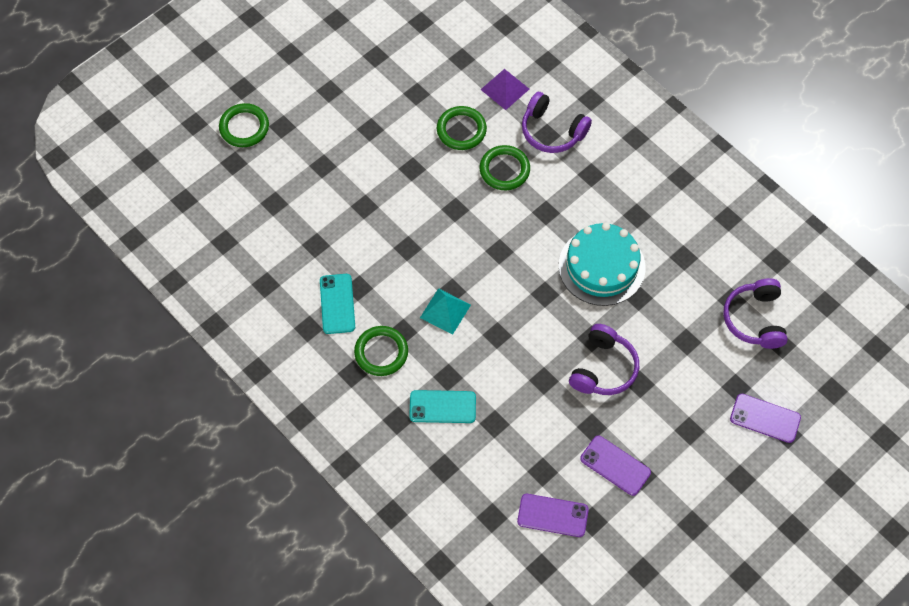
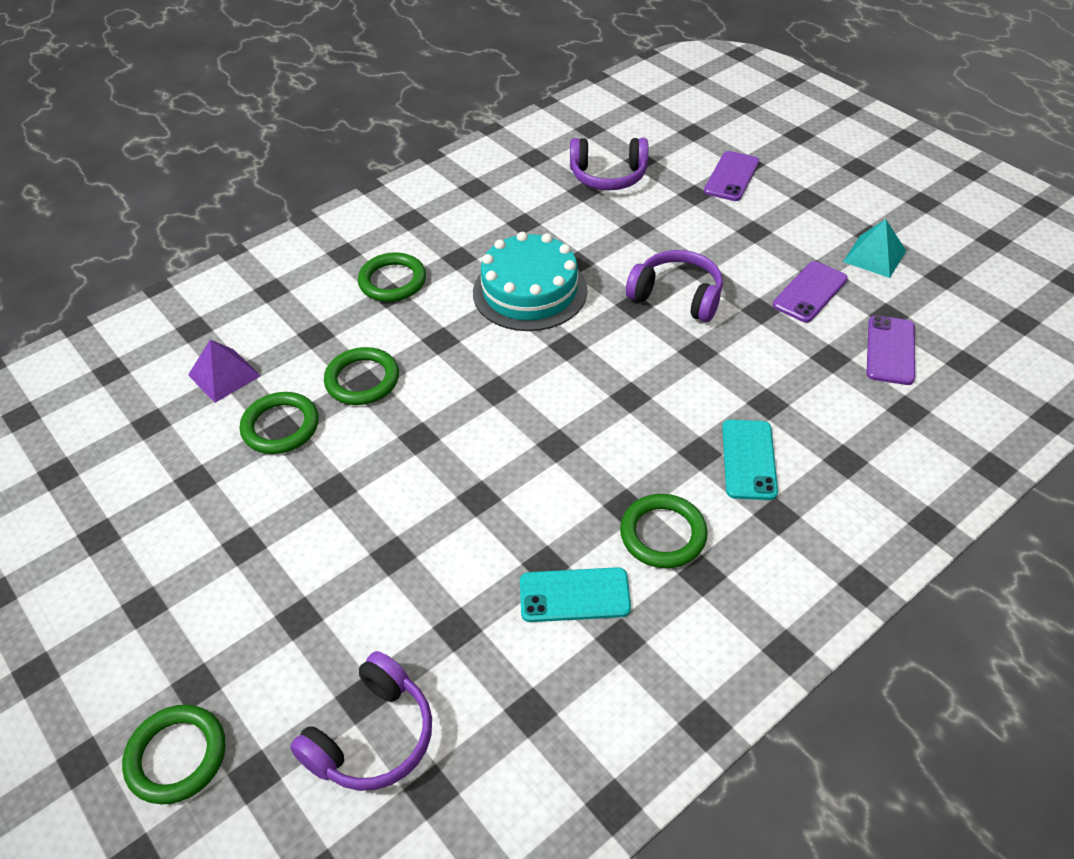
camera: 85 degrees left, 15 degrees down
turquoise pyramid [420,288,471,335] -> turquoise pyramid moved to [843,219,906,278]
purple headphones [522,92,592,153] -> purple headphones moved to [290,651,432,791]
none -> green ring [358,252,426,302]

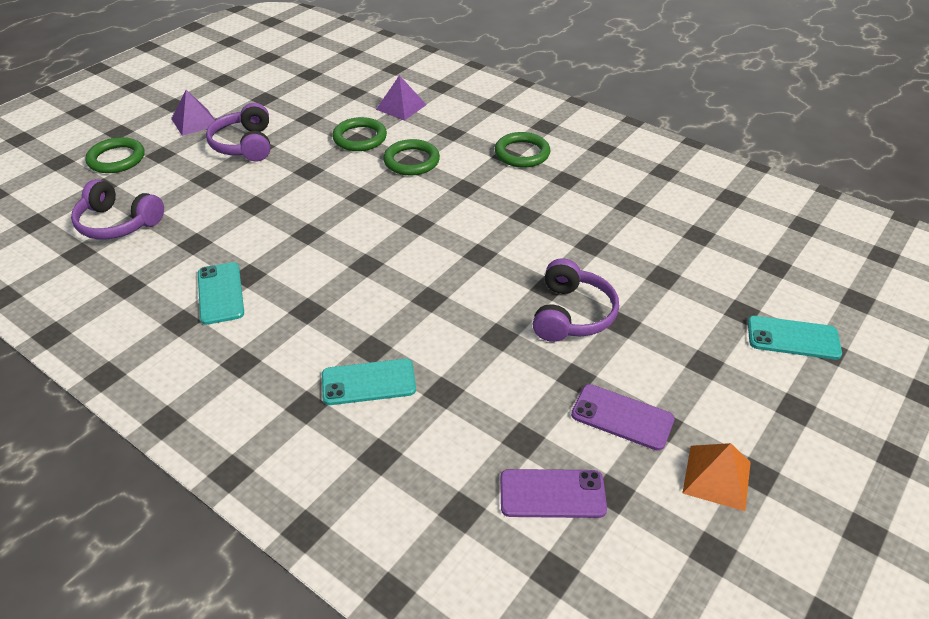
camera: 75 degrees right, 5 degrees down
turquoise cake [473,232,588,331] -> none
purple headphones [570,138,649,190] -> purple headphones moved to [206,103,270,161]
green ring [620,494,708,568] -> none
purple phone [704,151,759,201] -> turquoise phone [748,316,842,360]
turquoise pyramid [843,219,906,278] -> orange pyramid [682,443,751,511]
none -> purple pyramid [171,90,215,136]

